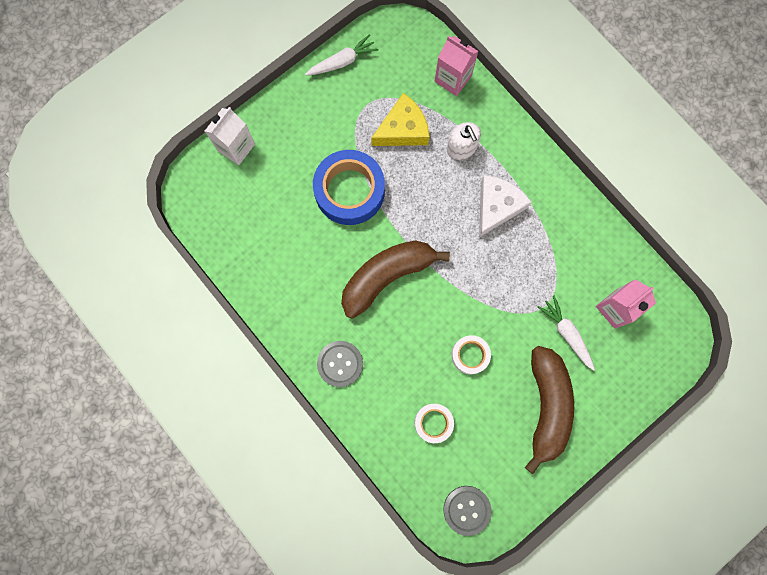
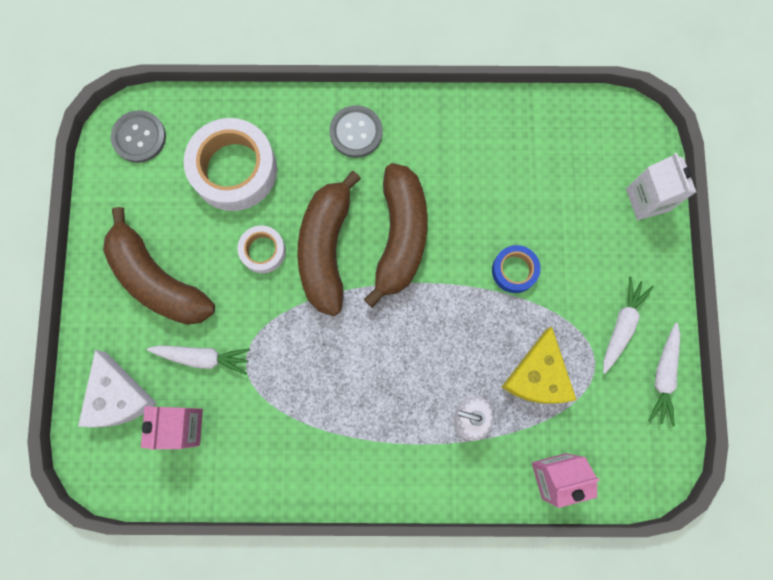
camera: 130 degrees right, 0 degrees up
blue tape [313,150,385,225] -> blue tape [492,245,541,293], size x0.52
white tape [415,404,454,443] -> white tape [184,118,277,211], size x1.93
white cheese [479,175,532,237] -> white cheese moved to [78,350,157,427]
none -> brown banana [298,171,361,316]
none -> white carrot [603,277,654,374]

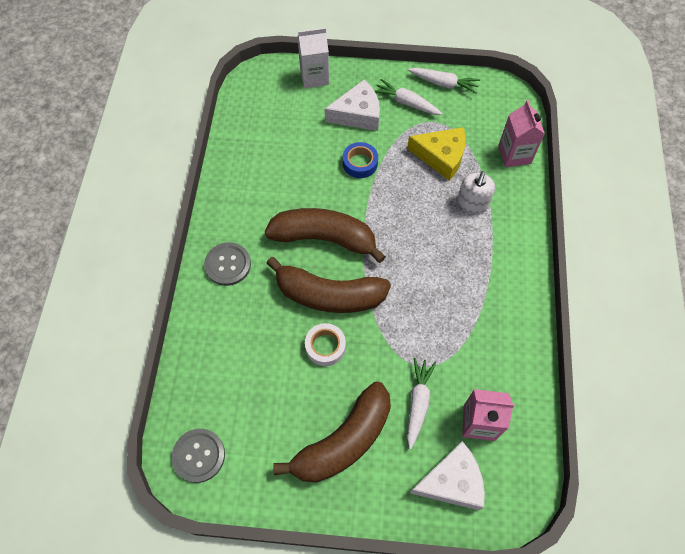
camera: 85 degrees left, 15 degrees down
white tape [184,118,277,211] -> none
none -> white cheese [325,79,380,131]

